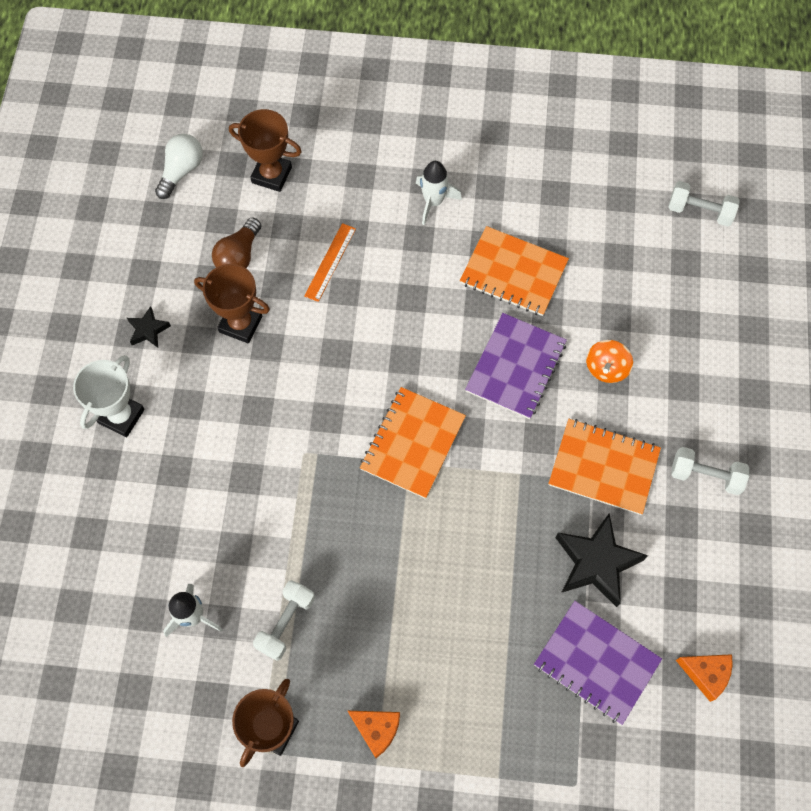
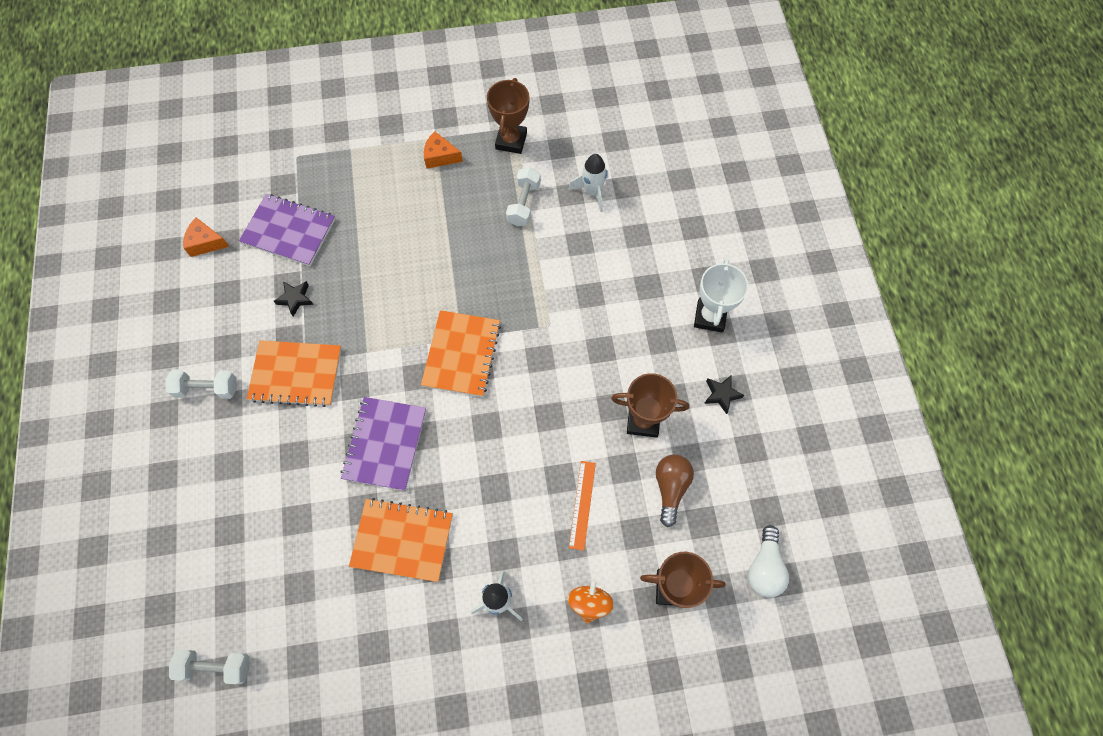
camera: 165 degrees right, 0 degrees up
black star [555,514,648,607] -> black star [274,281,314,317], size x0.51
orange spinning top [586,340,633,383] -> orange spinning top moved to [568,579,614,624]

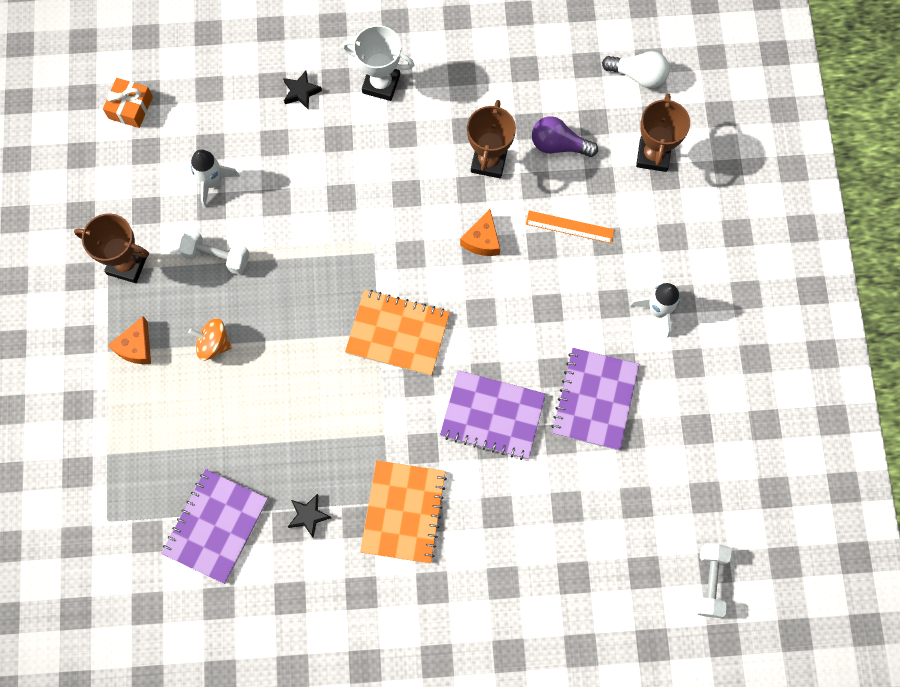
camera: 85 degrees left, 5 degrees up
white dumbbell [165,369,237,399] -> none
orange cheese [183,218,229,257] -> orange cheese moved to [460,209,500,256]
orange notebook [349,498,453,582] -> purple notebook [551,348,639,451]
orange spinning top [568,579,614,624] -> orange spinning top moved to [189,318,232,360]
brown light bulb [656,455,694,527] -> purple light bulb [532,116,598,157]
black star [704,375,744,414] -> black star moved to [283,71,322,110]
none -> orange gift [103,78,153,128]

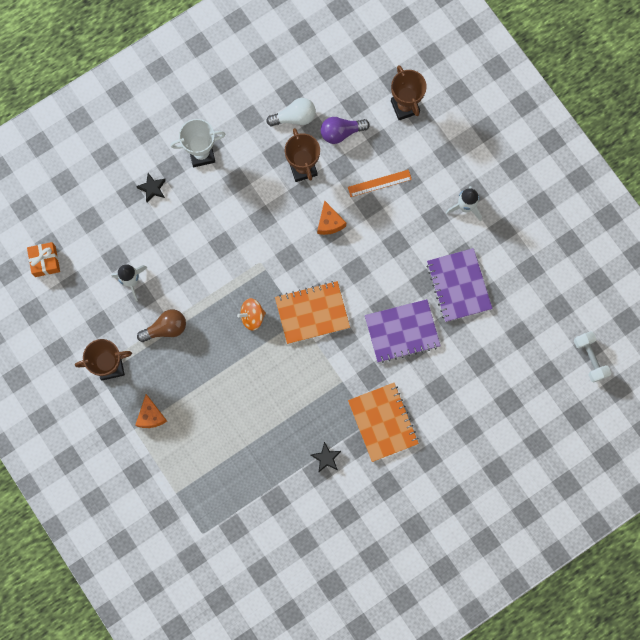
camera: 30 degrees left, 5 degrees up
purple notebook [161,469,268,584] -> none
white dumbbell [179,229,249,275] -> brown light bulb [137,309,186,342]
orange spinning top [189,318,232,360] -> orange spinning top moved to [237,298,266,331]
white light bulb [602,51,670,88] -> white light bulb moved to [266,98,316,127]

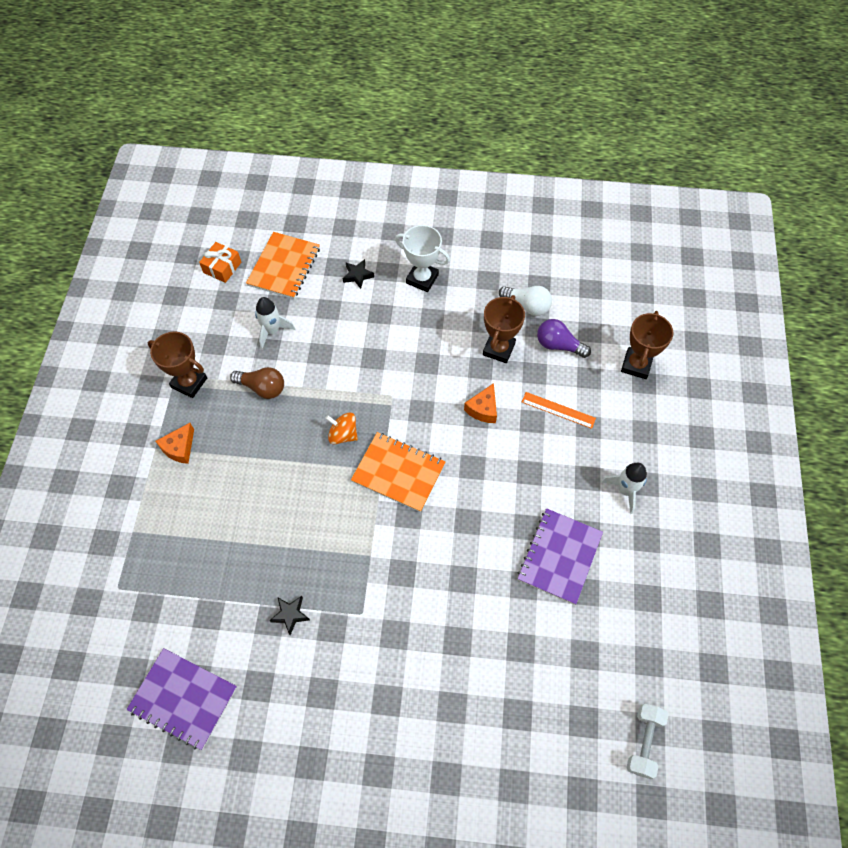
camera: 40 degrees right, 15 degrees down
orange notebook [348,383,419,462] -> orange notebook moved to [246,232,320,299]
purple notebook [365,299,441,363] -> purple notebook moved to [126,648,237,750]

